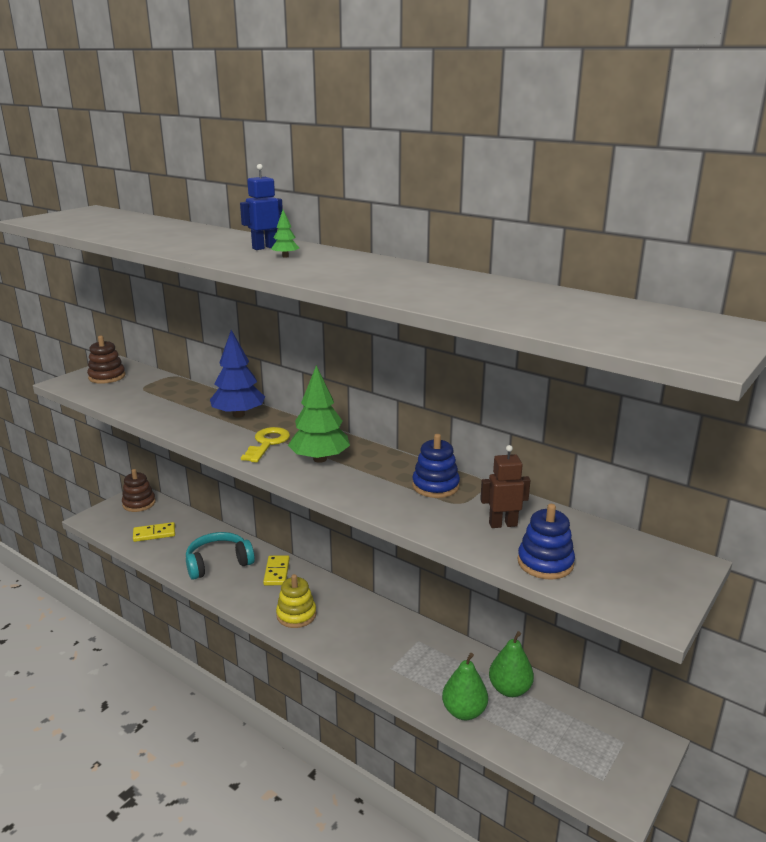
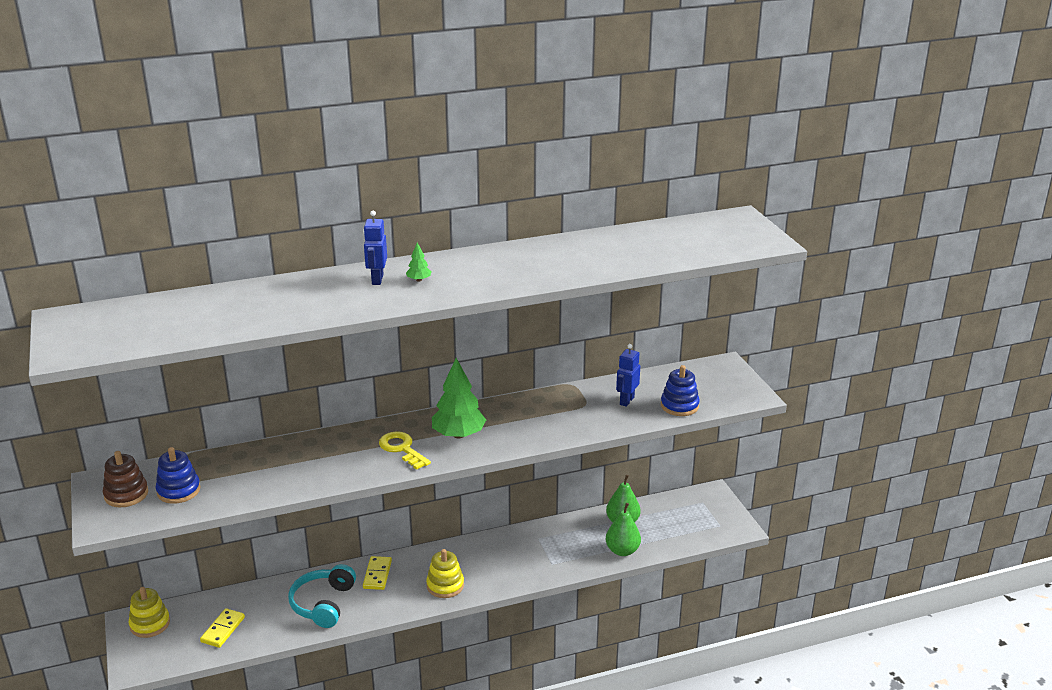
camera: 55 degrees left, 5 degrees up
brown stacking toy [122,469,156,512] -> yellow stacking toy [128,587,170,638]
blue tree [210,330,265,418] -> none
yellow domino [263,555,290,585] -> yellow domino turned 60 degrees clockwise [363,556,392,590]
blue stacking toy [412,434,460,498] -> blue stacking toy moved to [155,447,200,504]
brown robot [480,445,530,528] -> blue robot [616,344,640,407]

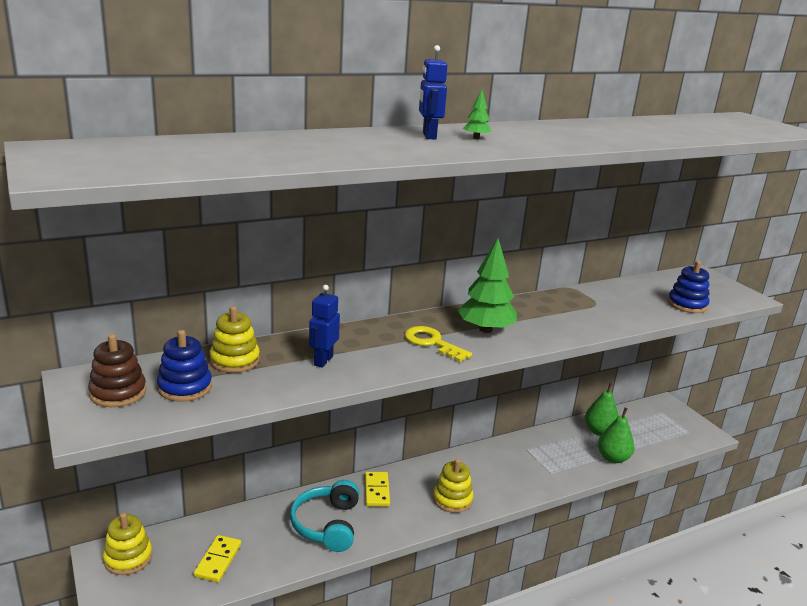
camera: 10 degrees left, 5 degrees down
blue robot [616,344,640,407] -> blue robot moved to [309,285,340,368]
none -> yellow stacking toy [209,306,260,373]

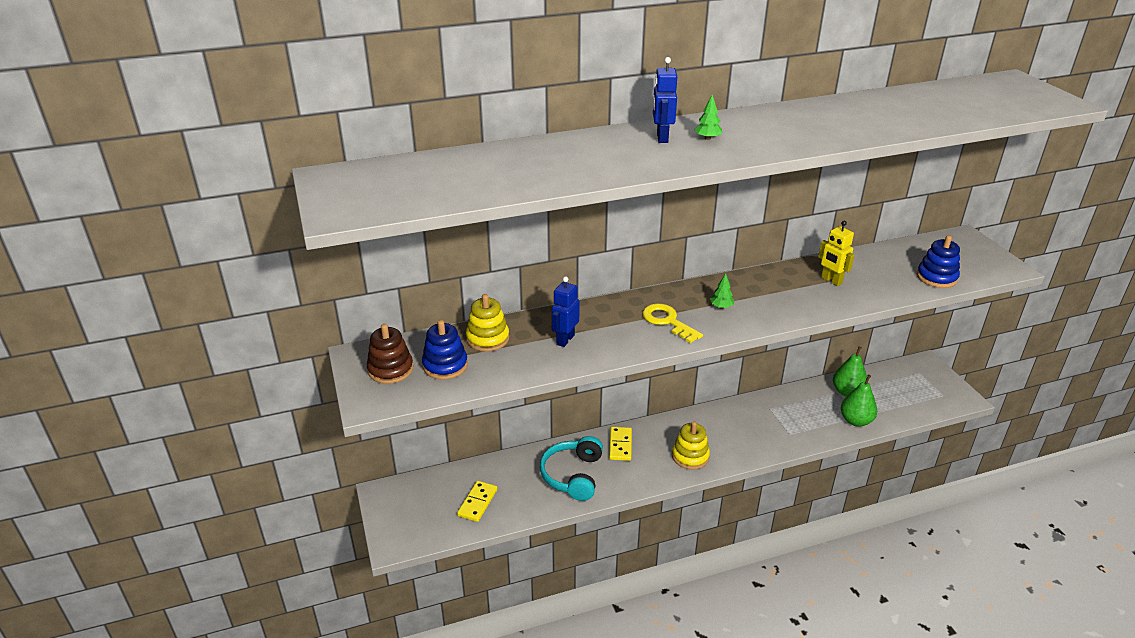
camera: 10 degrees right, 10 degrees up
yellow stacking toy [103,513,152,575] -> none
green tree [458,238,517,333] -> green tree [710,274,735,309], size x0.43
none -> yellow robot [818,221,855,286]

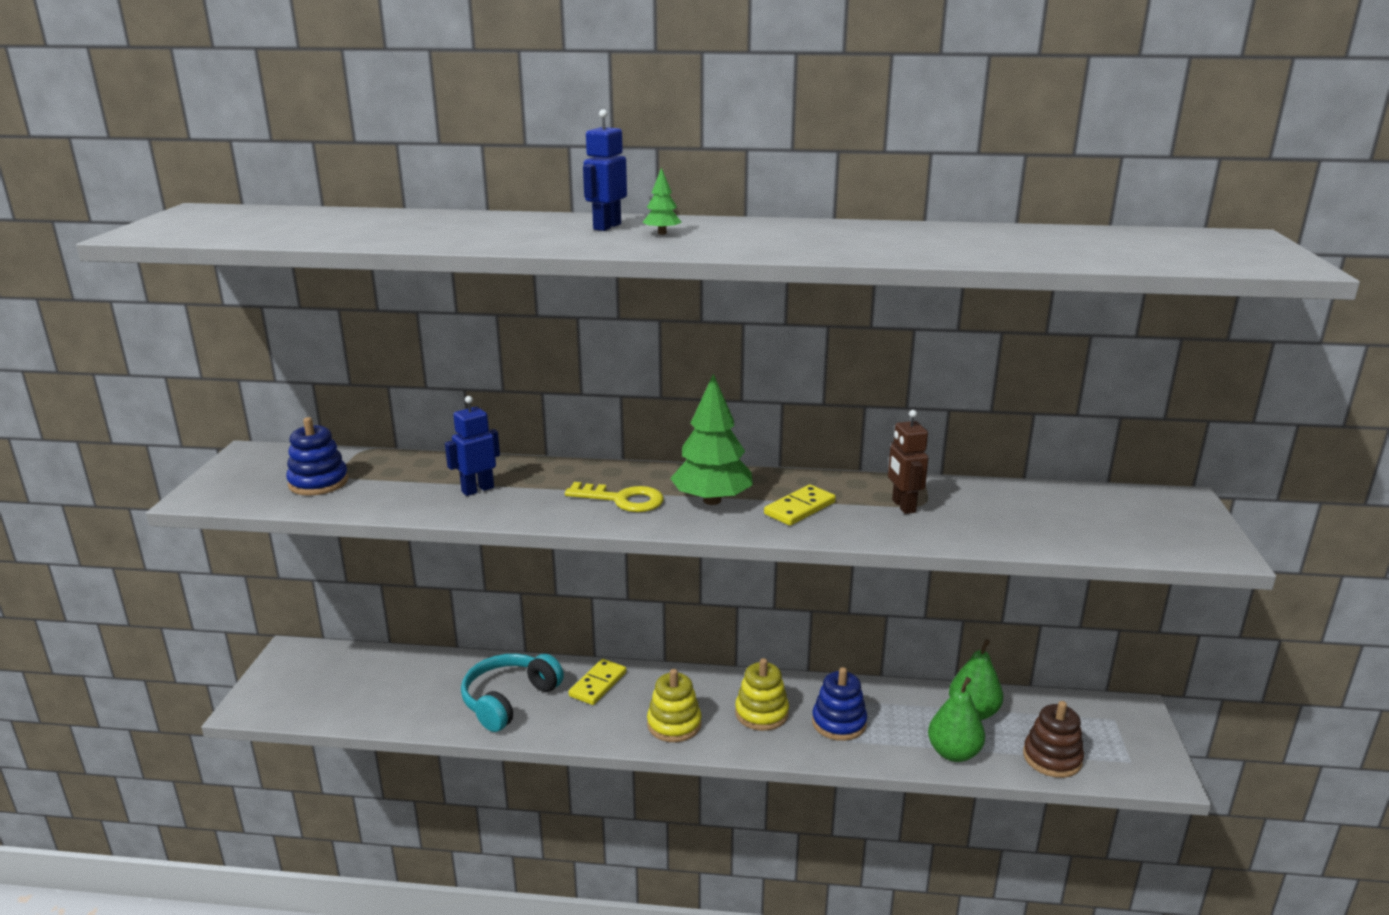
camera: 25 degrees right, 10 degrees down
brown stacking toy [367,324,413,384] -> brown stacking toy moved to [1023,701,1084,778]
yellow domino [457,481,497,522] -> yellow domino moved to [764,485,836,526]
yellow stacking toy [466,294,509,352] -> yellow stacking toy moved to [735,658,789,731]
yellow key [642,303,703,343] -> yellow key turned 120 degrees clockwise [565,482,664,512]
green tree [710,274,735,309] -> green tree [670,374,753,505], size x2.33
yellow robot [818,221,855,286] -> brown robot [888,410,928,514]
blue stacking toy [917,235,960,288] -> blue stacking toy moved to [812,667,867,741]

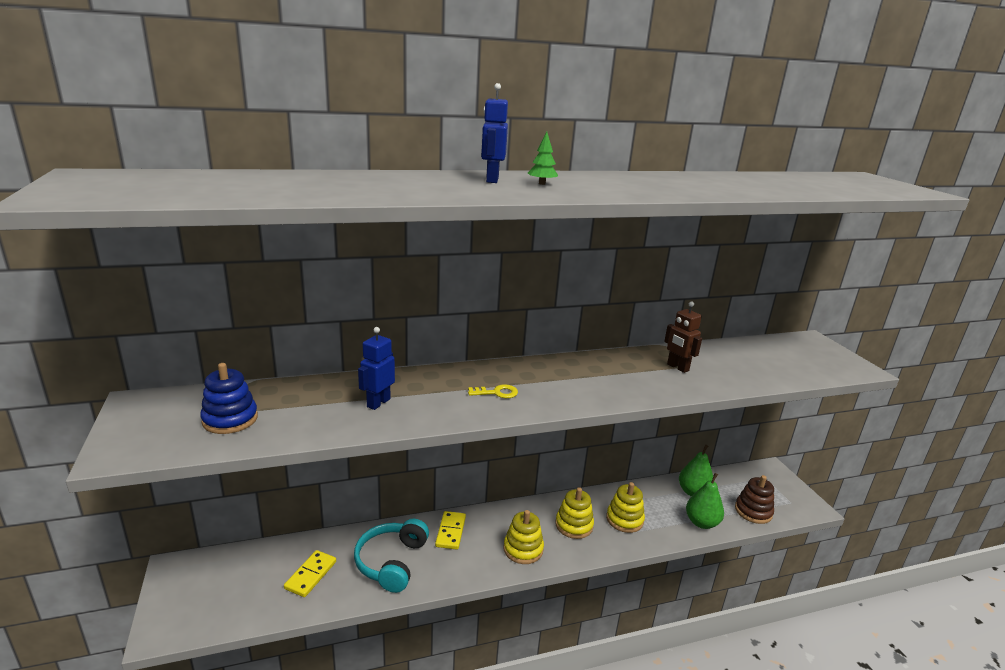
camera: 25 degrees left, 0 degrees up
yellow key [565,482,664,512] -> yellow key [468,384,518,398], size x0.64
green tree [670,374,753,505] -> none
yellow domino [764,485,836,526] -> yellow domino moved to [284,550,336,597]
blue stacking toy [812,667,867,741] -> yellow stacking toy [606,482,645,533]

